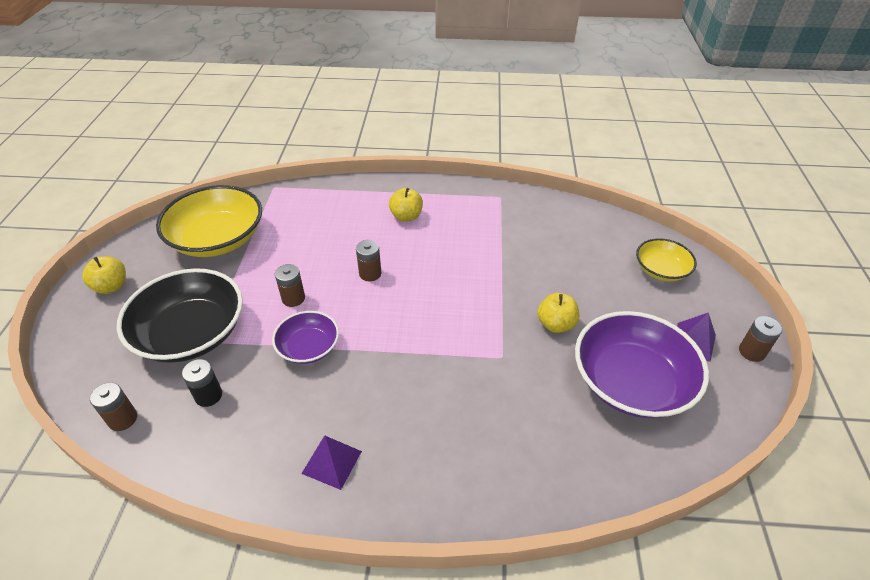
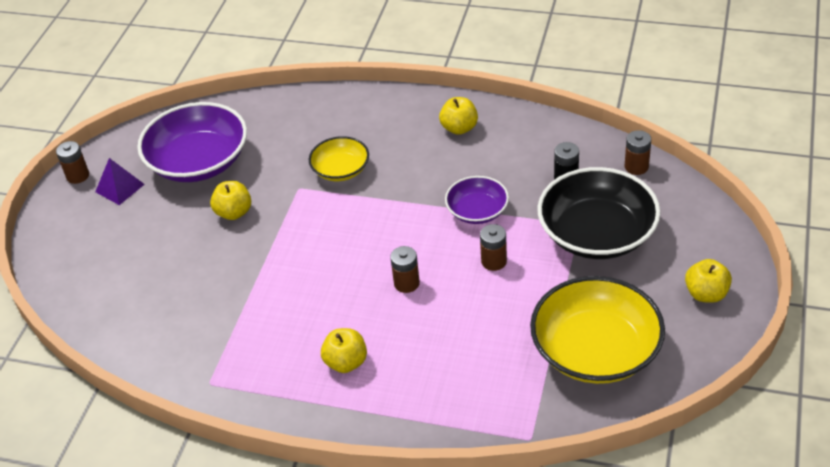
camera: 165 degrees left, 0 degrees up
purple pyramid [301,436,362,490] -> yellow apple [439,97,478,135]
yellow bowl [636,238,697,281] -> yellow bowl moved to [309,136,369,181]

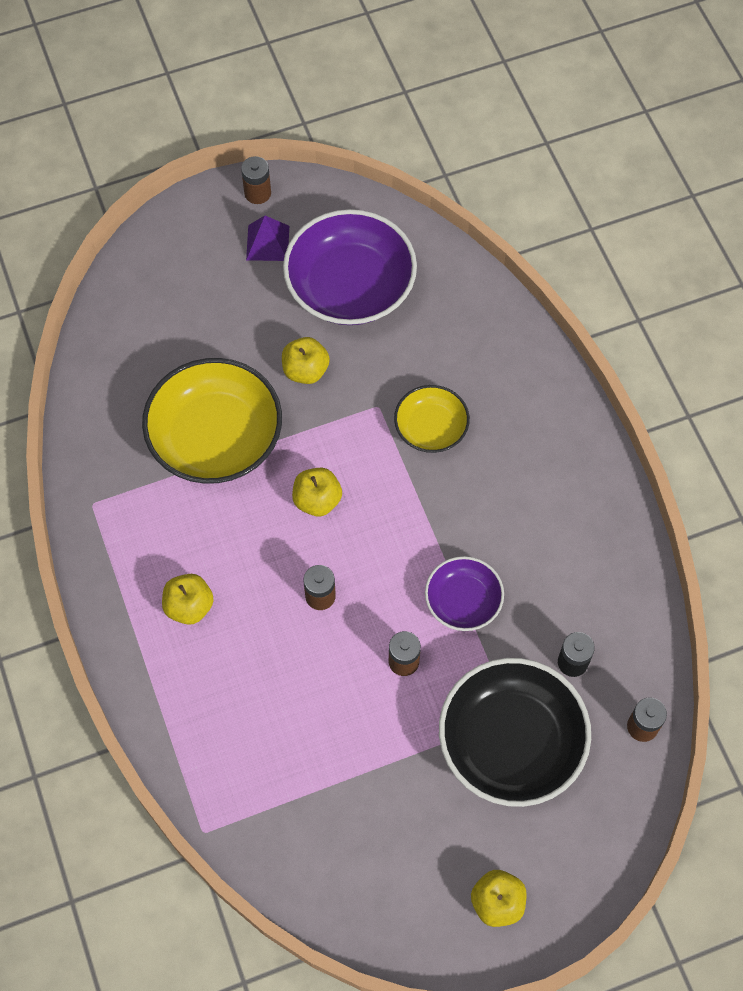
camera: 50 degrees right, 20 degrees up
yellow apple [439,97,478,135] -> yellow apple moved to [292,468,342,516]
yellow bowl [530,276,665,384] -> yellow bowl moved to [142,358,282,484]

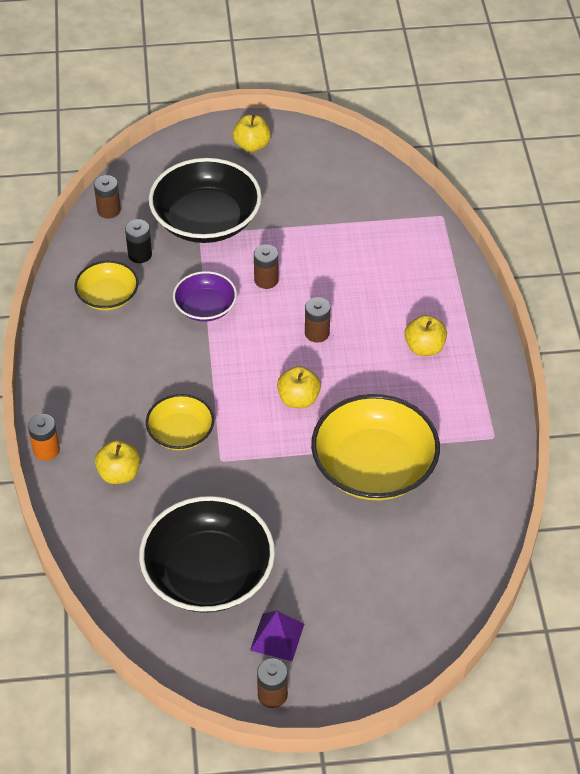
camera: 165 degrees left, 15 degrees down
yellow apple [282,337,330,384] -> yellow apple moved to [95,440,140,484]
purple bowl [283,209,417,325] -> black bowl [139,496,275,613]
none -> orange battery [28,414,60,461]
none -> yellow bowl [74,261,139,310]

